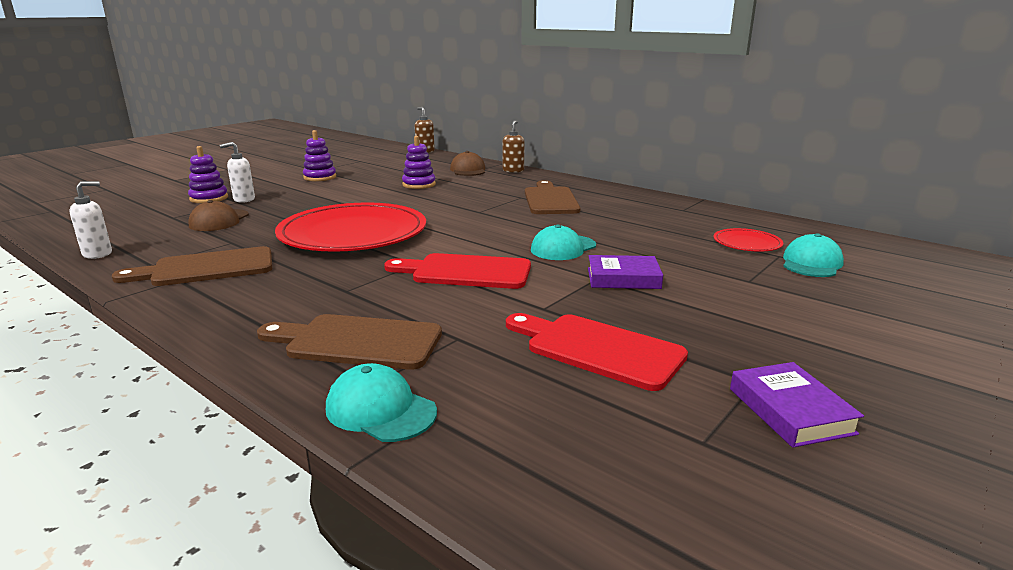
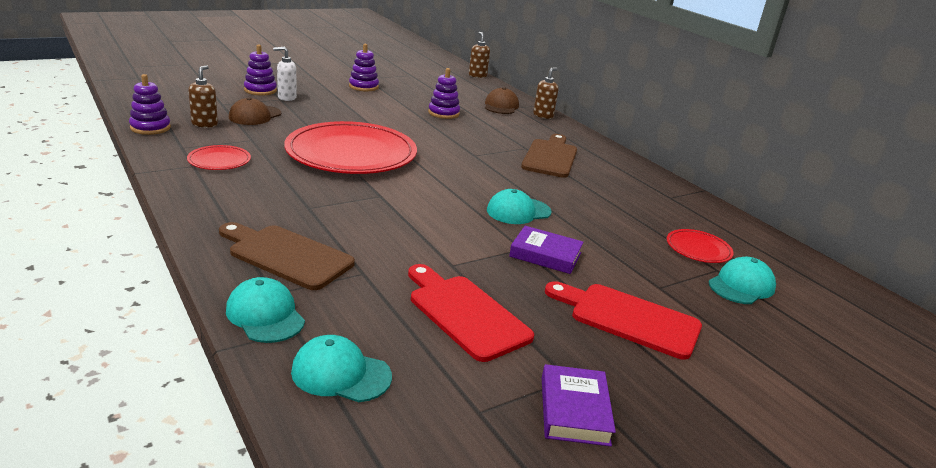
camera: 15 degrees right, 5 degrees up
white soap dispenser [69,181,112,259] -> purple stacking toy [129,74,171,135]
brown cutting board [112,246,272,286] -> red plate [187,145,251,170]
red cutting board [384,253,531,289] -> red cutting board moved to [545,281,702,360]
none -> brown soap dispenser [188,65,218,128]
none -> turquoise cap [291,335,392,402]

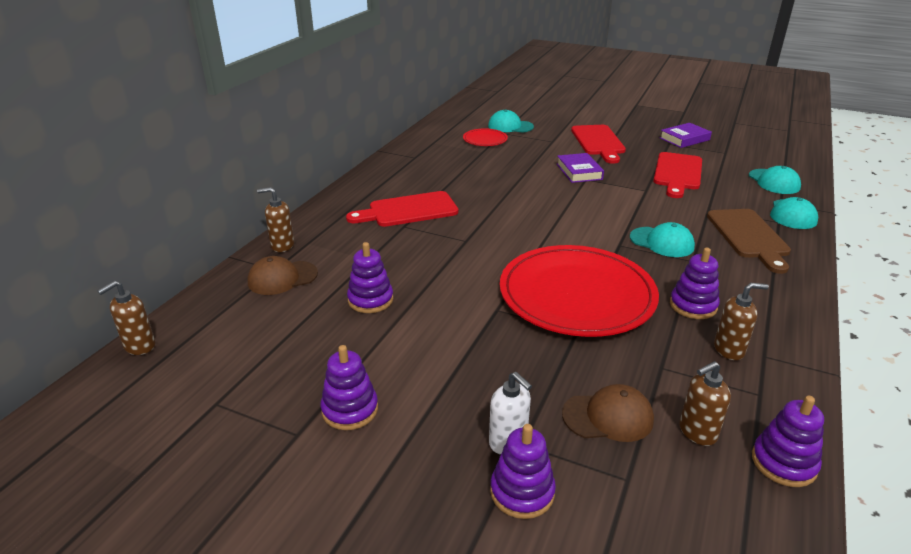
camera: 120 degrees left, 5 degrees up
red plate [187,145,251,170] -> brown soap dispenser [714,283,769,360]
turquoise cap [487,189,552,224] -> turquoise cap moved to [630,222,695,257]
brown cutting board [521,134,577,178] -> red cutting board [346,191,458,227]
none -> purple stacking toy [670,247,720,319]

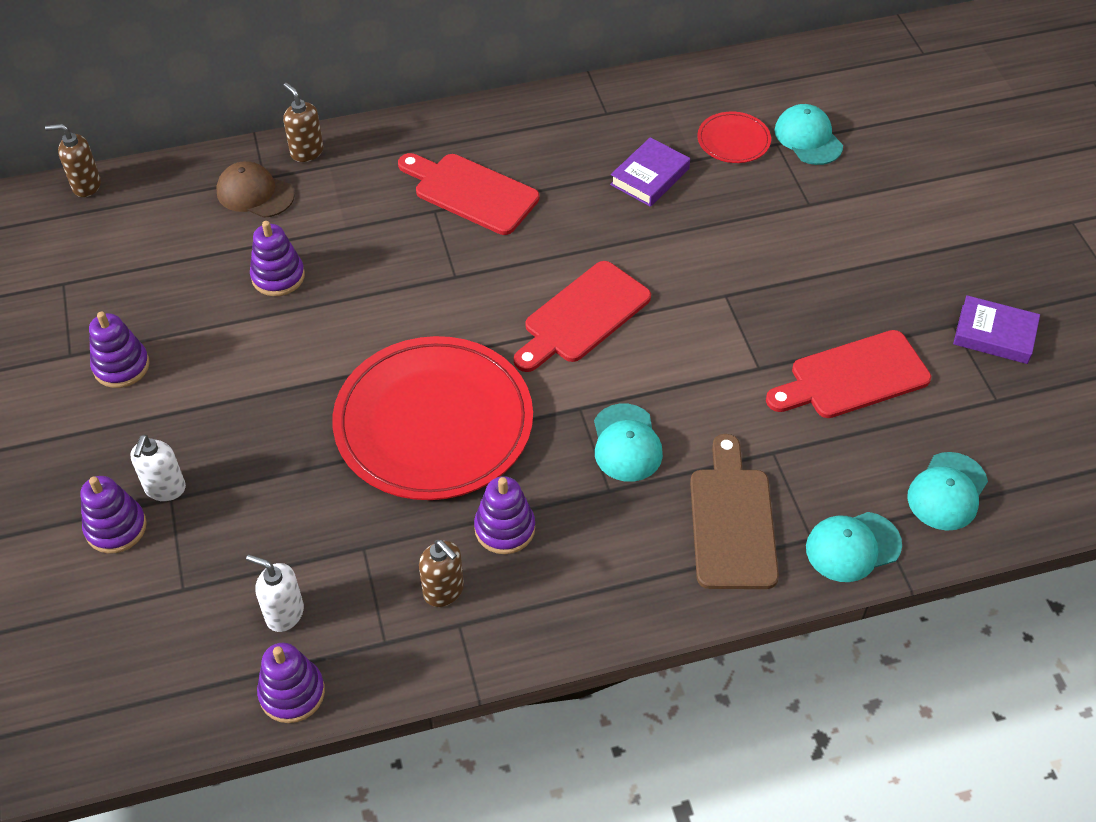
camera: 50 degrees right, 20 degrees up
purple book [557,153,604,183] -> purple book moved to [610,137,690,207]
brown cap [562,384,654,442] -> none
red cutting board [571,125,626,164] -> red cutting board moved to [514,261,651,372]
brown soap dispenser [679,361,731,446] -> white soap dispenser [246,555,304,632]
brown cutting board [707,209,791,274] -> brown cutting board turned 135 degrees clockwise [690,434,779,589]

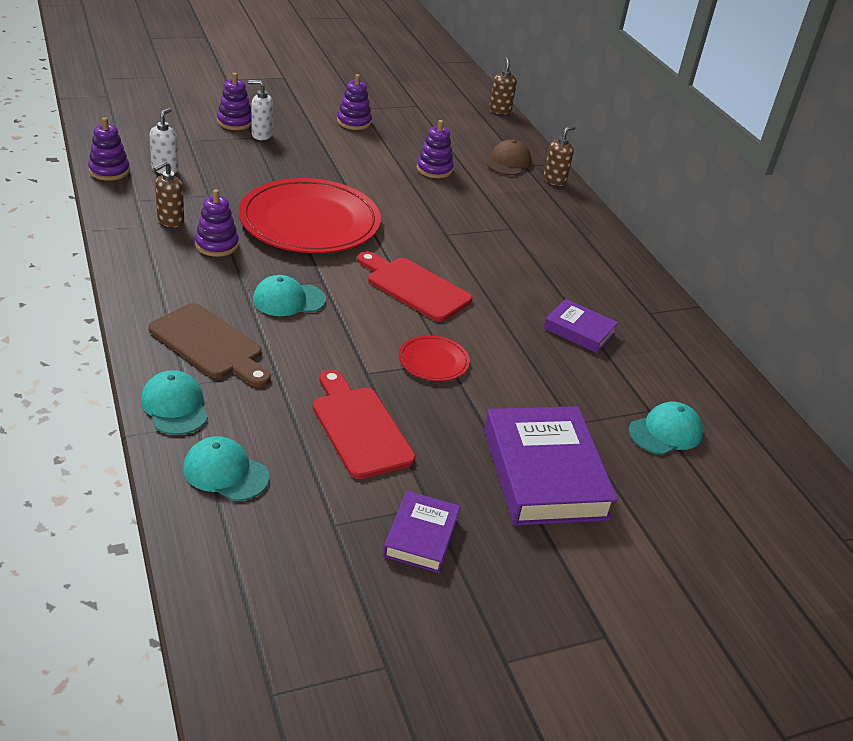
camera: 80 degrees right, 15 degrees down
red cutting board [398,153,539,235] -> none
brown cutting board [690,434,779,589] -> brown cutting board turned 45 degrees clockwise [148,303,271,387]
red plate [697,112,771,163] -> red plate moved to [399,335,470,381]
none -> purple book [484,406,618,526]

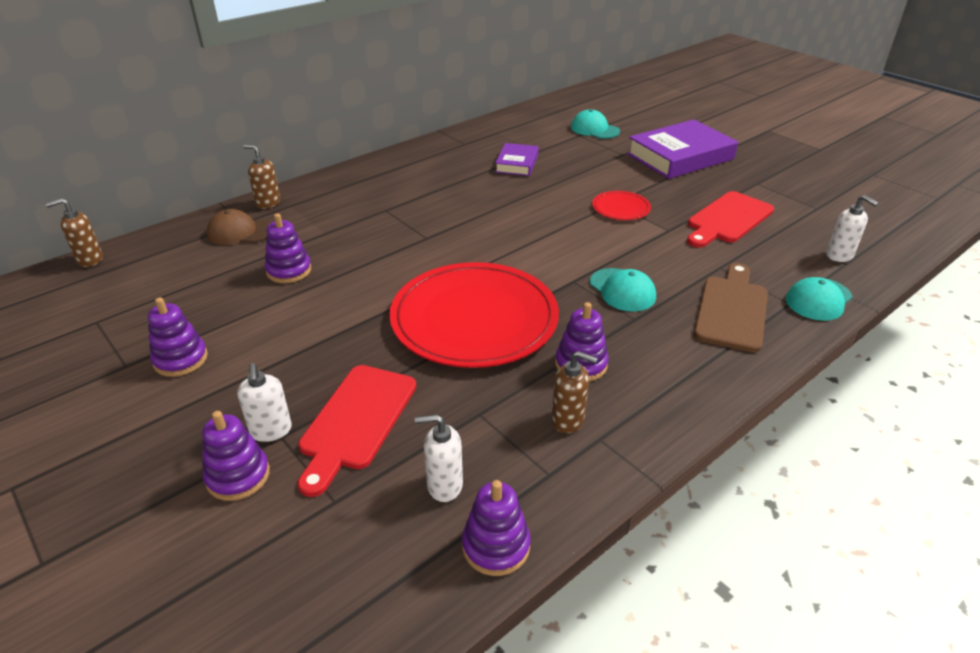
camera: 105 degrees left, 0 degrees up
turquoise cap [183,436,270,501] -> white soap dispenser [826,195,879,262]
red cutting board [357,251,472,322] -> red cutting board moved to [298,365,416,497]
purple book [383,491,461,573] -> none

